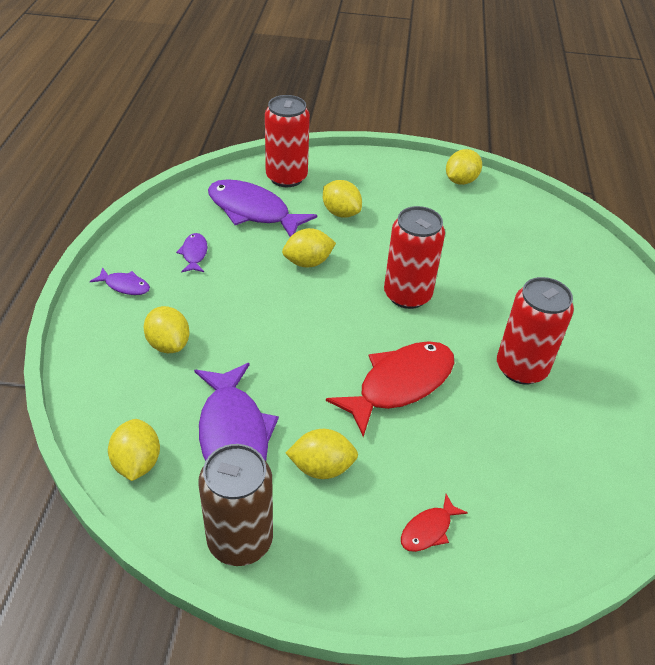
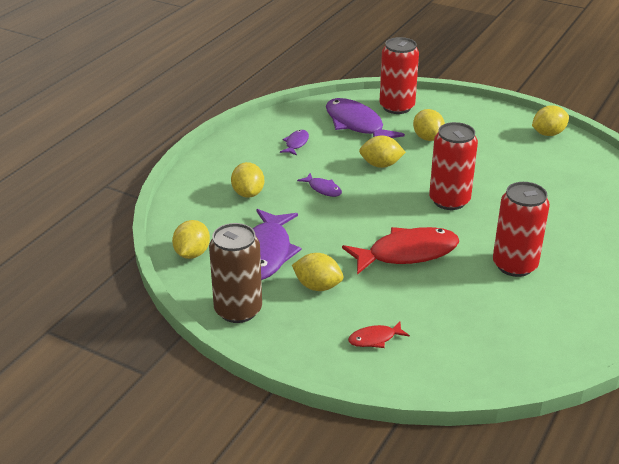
camera: 25 degrees right, 10 degrees down
purple fish [90,267,150,295] -> purple fish moved to [297,173,342,197]

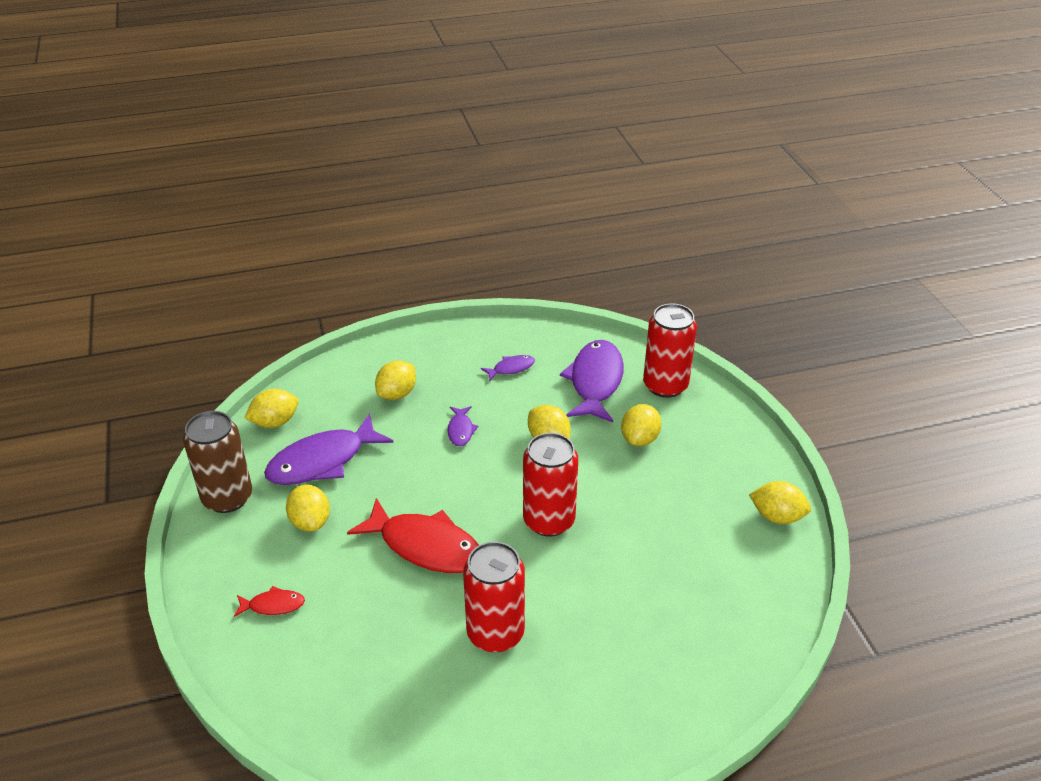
camera: 45 degrees right, 5 degrees up
red fish [348,321,410,348] -> red fish turned 150 degrees clockwise [234,586,305,617]

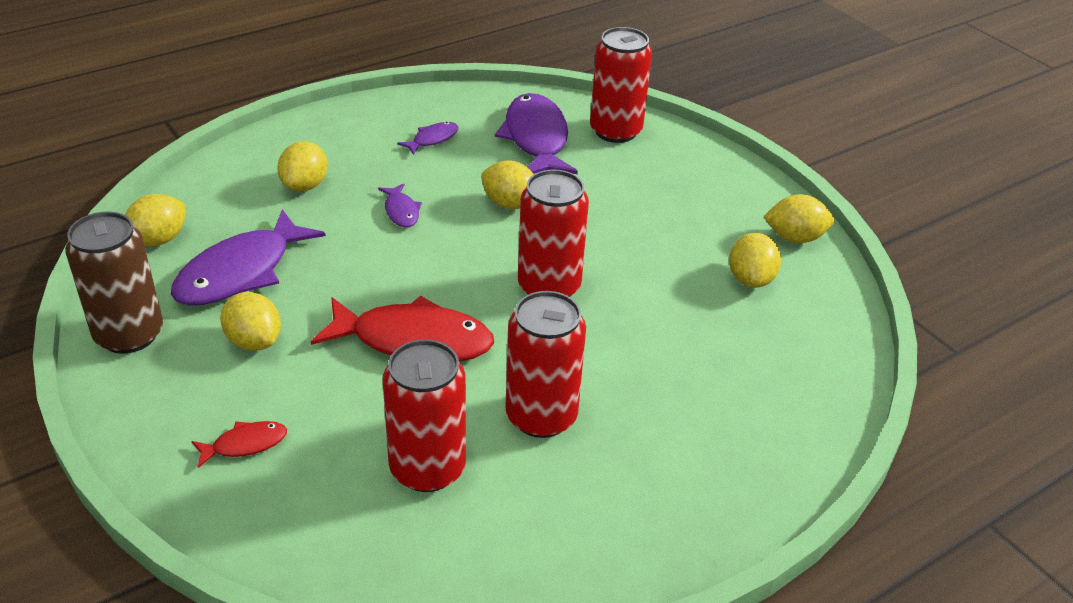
camera: 20 degrees left, 0 degrees up
yellow lemon [621,404,661,446] -> yellow lemon moved to [729,233,781,288]
none -> red can [383,339,466,492]

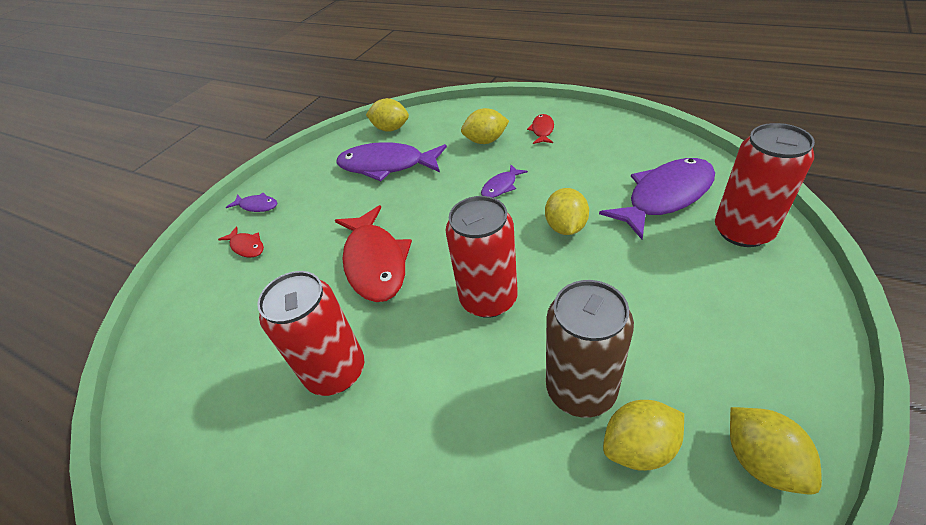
camera: 70 degrees right, 5 degrees up
brown can [65,211,163,354] -> brown can moved to [546,280,634,418]
yellow lemon [220,292,281,351] -> none
red can [383,339,466,492] -> none
purple fish [397,122,458,155] -> purple fish moved to [226,193,277,212]
none -> red fish [527,114,554,144]

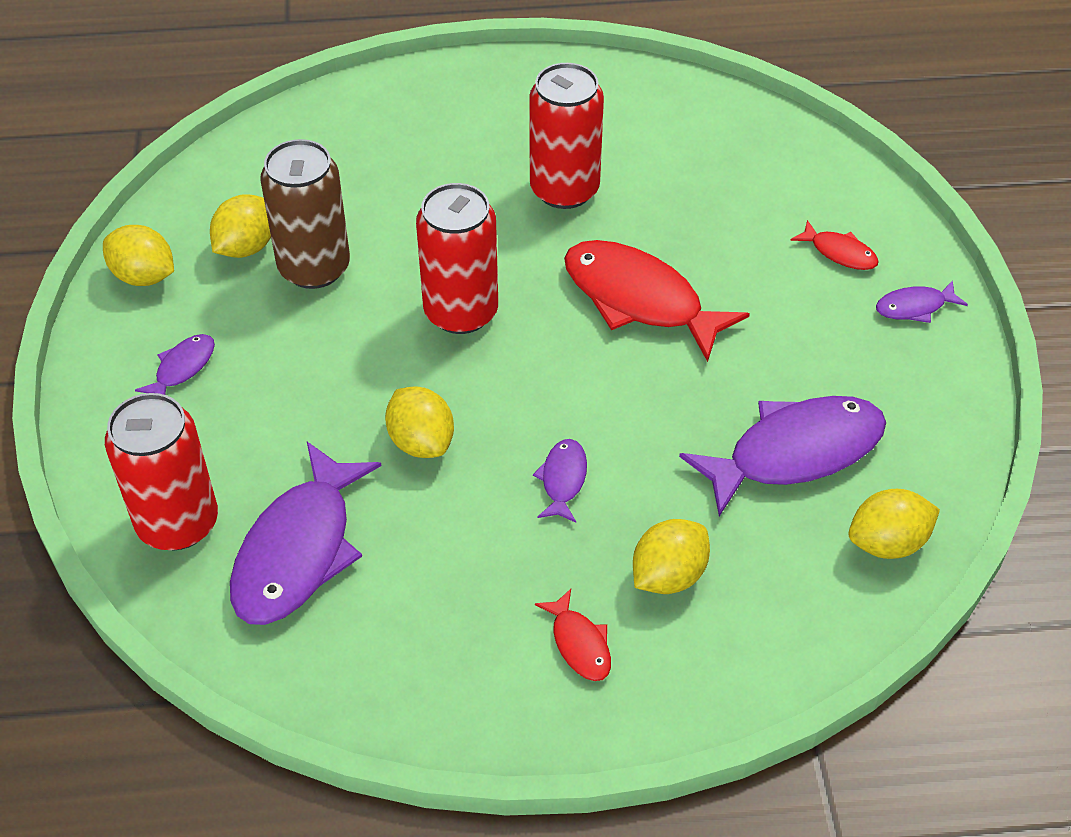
camera: 140 degrees right, 5 degrees up
red fish [218,226,264,258] -> red fish turned 150 degrees counterclockwise [790,220,879,270]
none -> purple fish [135,334,215,395]

